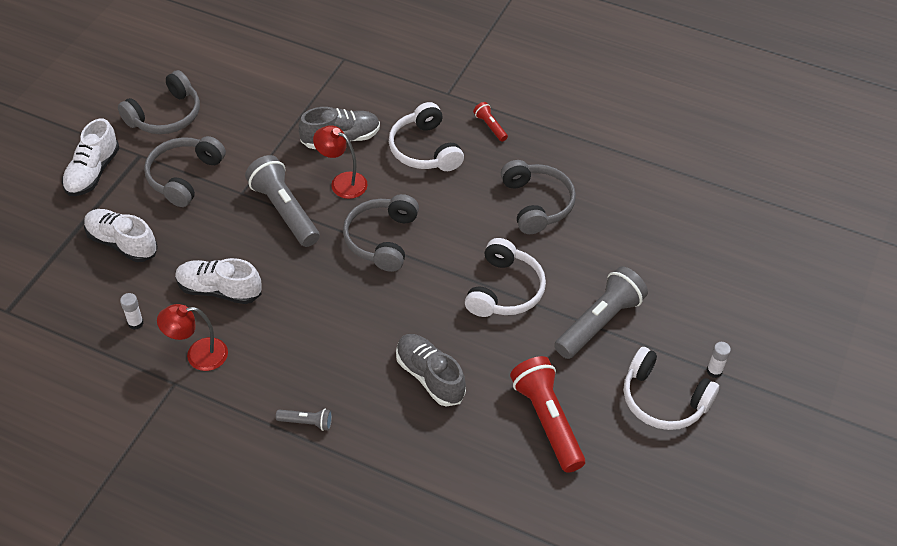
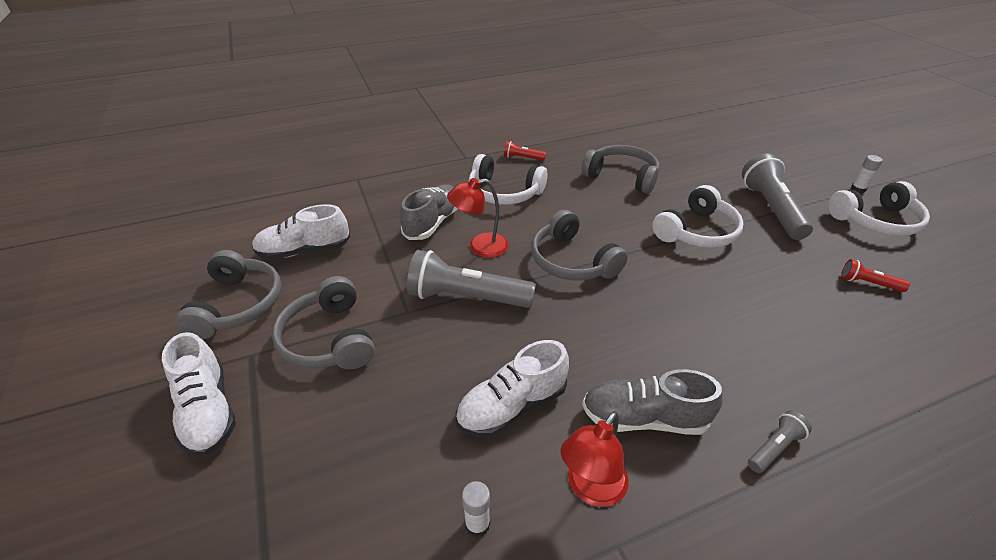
camera: 45 degrees left, 10 degrees down
white shoe [84,209,158,262] -> white shoe moved to [252,204,350,260]
grey shoe [396,334,466,407] -> grey shoe moved to [582,369,723,435]
white headphones [465,238,546,317] -> white headphones turned 75 degrees clockwise [652,185,744,248]
red flashlight [510,356,585,473] -> red flashlight [841,259,910,292], size x0.47

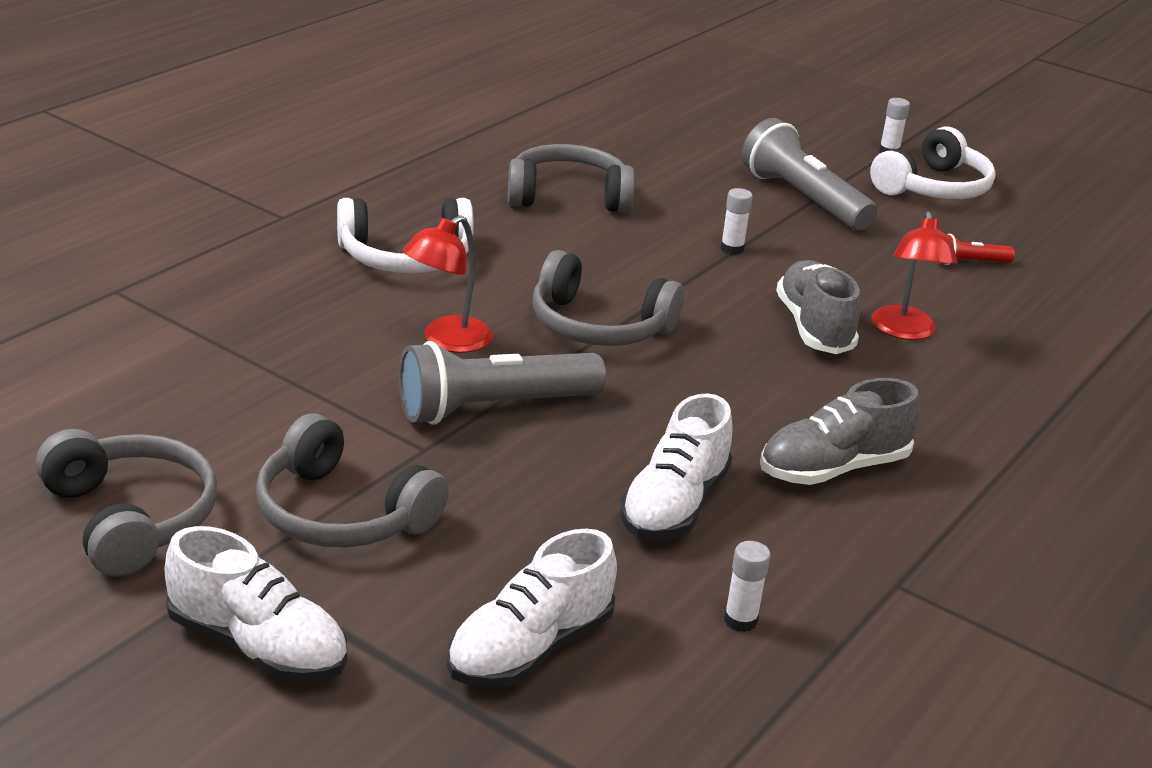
camera: 35 degrees left, 10 degrees down
white shoe [252,204,350,260] -> white shoe moved to [447,529,617,688]
grey shoe [400,184,458,240] -> grey shoe moved to [776,260,860,354]
red flashlight [504,141,546,160] -> none
red lamp [560,411,629,507] -> red lamp moved to [871,211,957,340]
white headphones [652,185,744,248] -> white glue stick [720,188,753,255]
grey flashlight [748,410,812,473] -> none

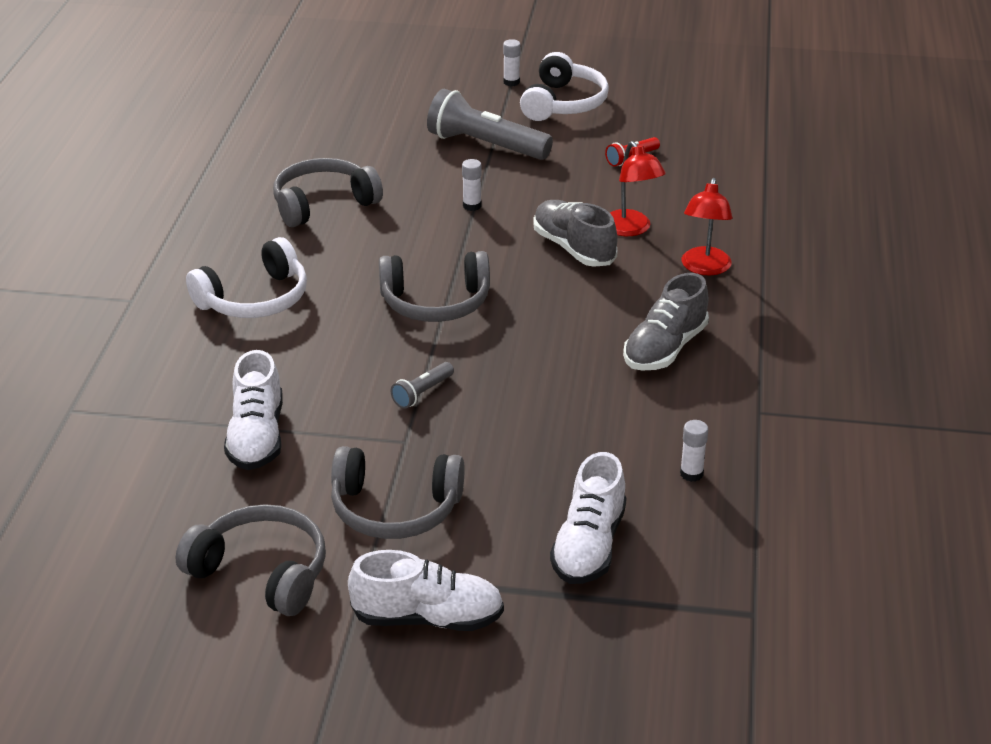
camera: 25 degrees left, 5 degrees up
grey flashlight [399,341,606,425] -> grey flashlight [390,362,454,409], size x0.47
red lamp [402,215,493,353] -> red lamp moved to [682,178,733,276]
white shoe [620,394,732,540] -> white shoe moved to [224,350,283,470]

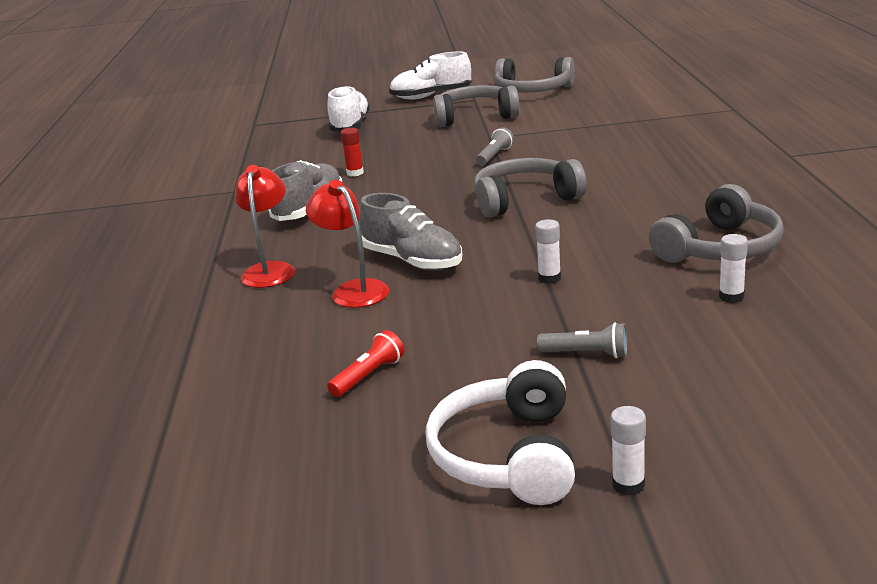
camera: 170 degrees right, 10 degrees down
white headphones [186,237,307,318] -> none
white shoe [224,350,283,470] -> none
grey flashlight [427,89,553,160] -> grey flashlight [537,322,627,358], size x0.47
white glue stick [680,420,708,482] -> white glue stick moved to [719,234,748,303]
none -> red glue stick [341,128,364,176]

